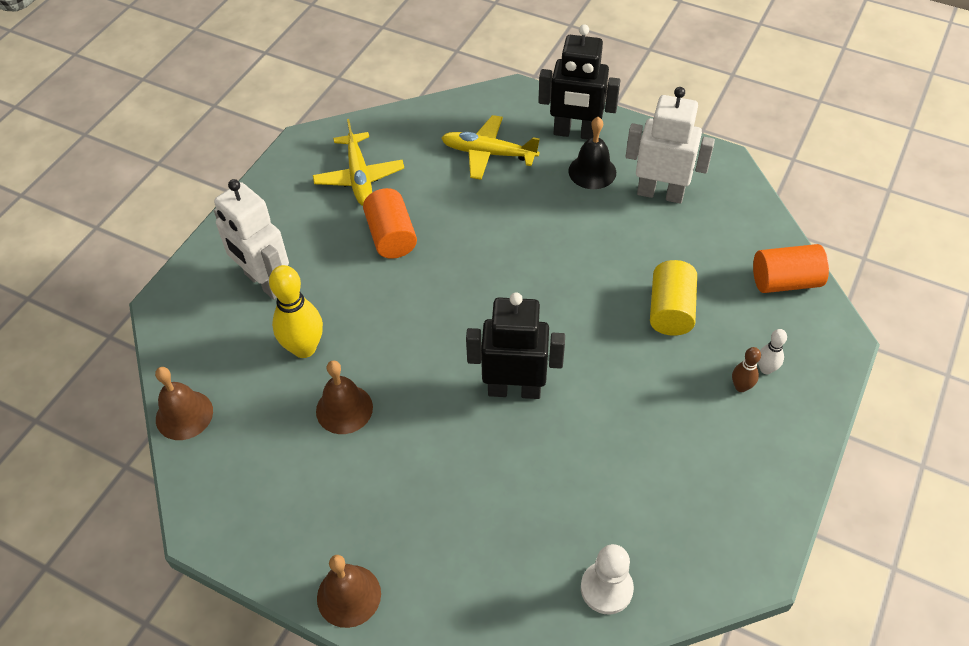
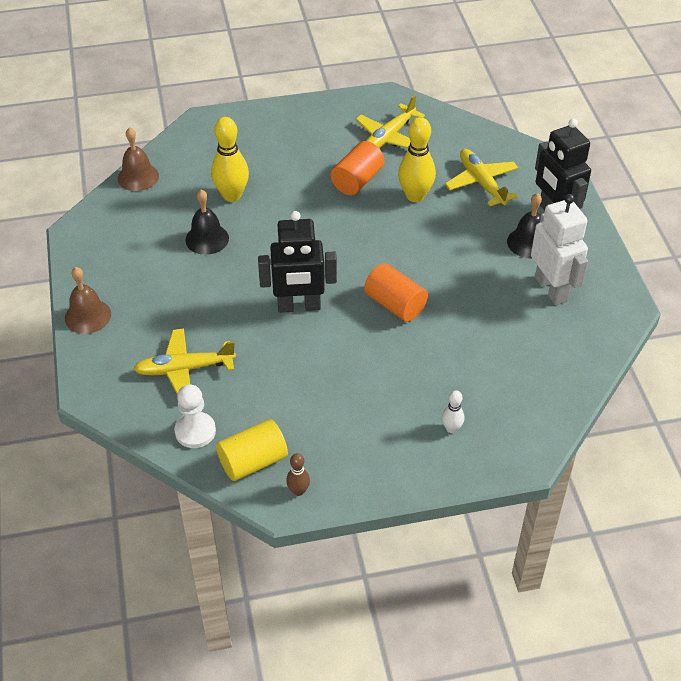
camera: 50 degrees right, 5 degrees down
white robot [214,179,289,300] -> none
brown bell [316,360,373,434] -> black bell [185,189,229,255]
black robot [466,292,565,399] -> black robot turned 120 degrees clockwise [258,211,337,313]
yellow cylinder [650,260,697,336] -> yellow cylinder moved to [216,419,288,481]
brown bowling pin [732,347,761,392] -> brown bowling pin moved to [286,453,310,496]
orange cylinder [753,244,829,293] -> orange cylinder moved to [364,263,428,322]
none -> yellow plane [133,328,236,395]
none -> yellow bowling pin [398,117,436,202]

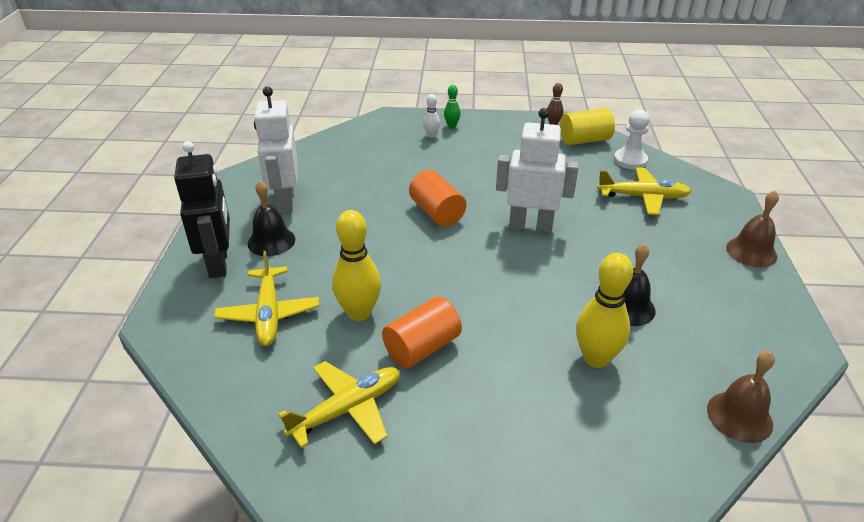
camera: 165 degrees left, 10 degrees down
black robot [258,211,337,313] -> white robot [496,108,579,232]
none -> green bowling pin [444,85,461,128]

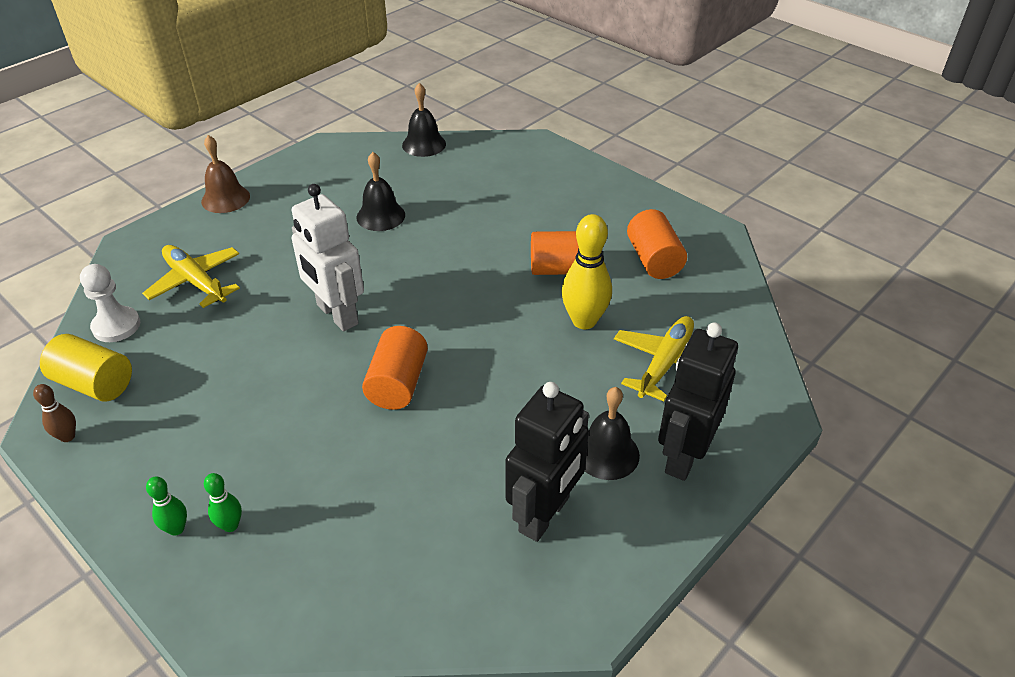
camera: 140 degrees left, 5 degrees up
white robot [254,86,298,213] -> black robot [505,382,589,542]
yellow plane [278,361,400,448] -> orange cylinder [627,209,687,279]
white bowling pin [423,94,440,138] -> green bowling pin [204,473,242,532]
yellow bowling pin [576,253,633,368] -> none
brown bell [707,351,775,443] -> black bell [402,83,446,157]

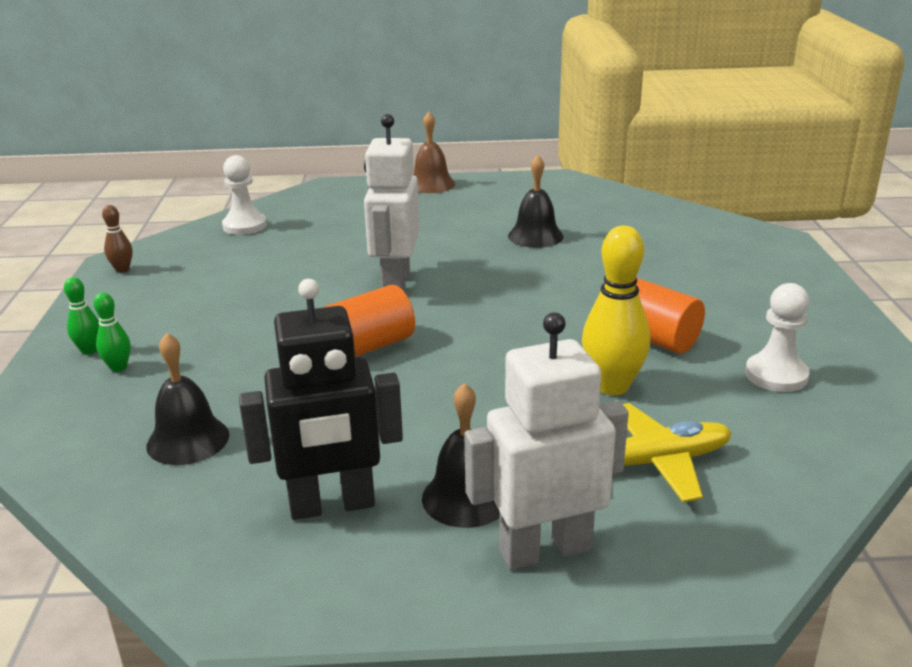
camera: 45 degrees right, 15 degrees down
yellow cylinder [40,334,132,402] -> none
yellow plane [142,245,240,308] -> none
black bell [402,83,446,157] -> black bell moved to [146,333,229,465]
orange cylinder [627,209,687,279] -> white pawn [745,283,810,392]
black robot [658,323,738,481] -> white robot [464,312,629,570]

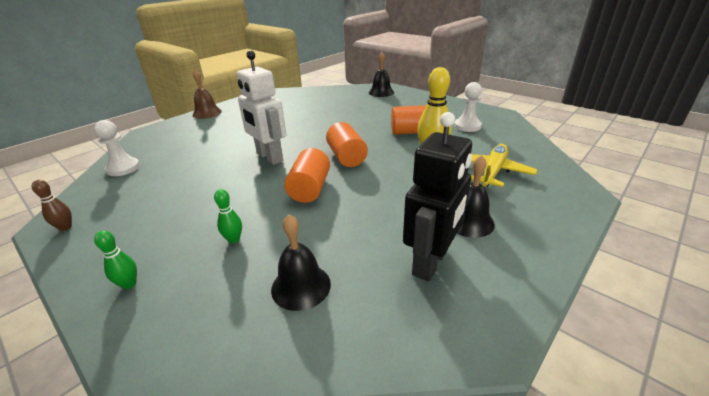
camera: 45 degrees left, 5 degrees up
green bowling pin [93,292,131,372] -> green bowling pin moved to [214,189,242,244]
white robot [464,312,629,570] -> none
black bell [508,155,564,248] -> black bell moved to [369,52,394,97]
none -> orange cylinder [326,122,368,167]

